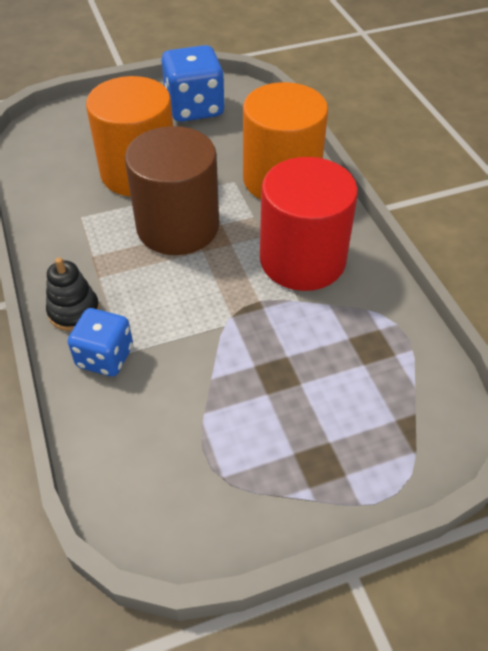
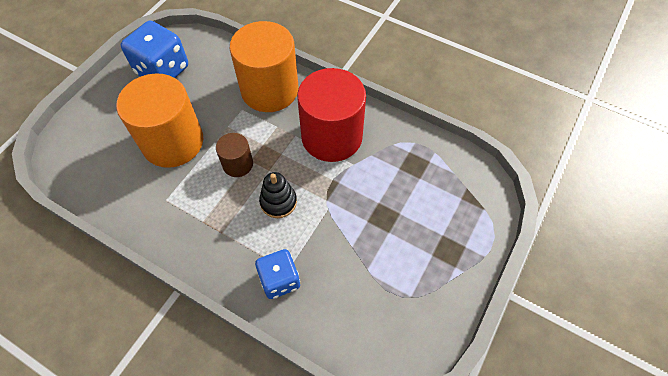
camera: 40 degrees left, 10 degrees up
black stacking toy [46,257,100,331] -> black stacking toy moved to [259,172,297,218]
brown cylinder [125,126,219,255] -> brown cylinder [216,133,253,177], size x0.49

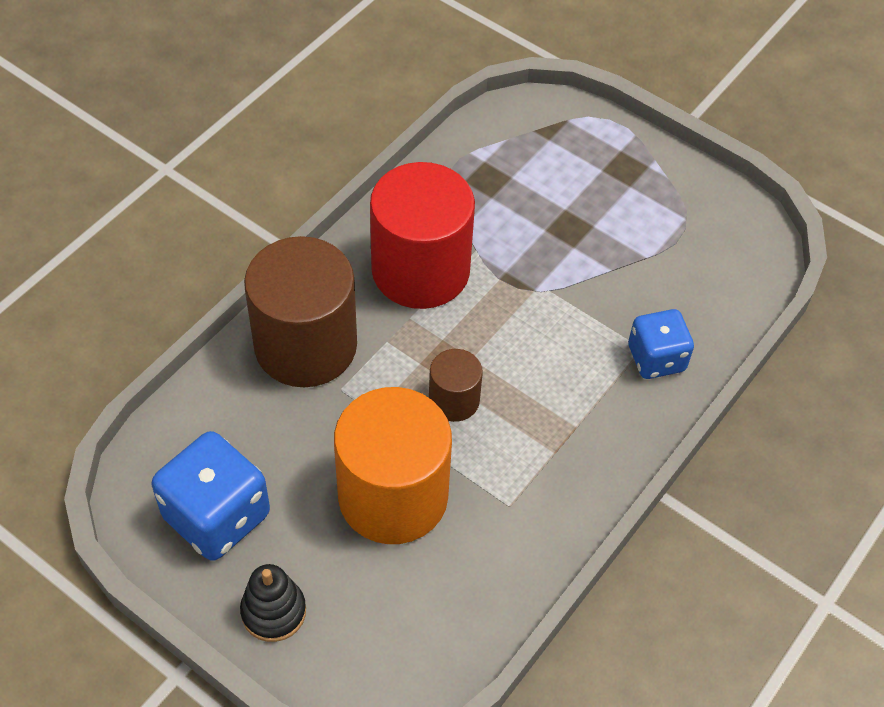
camera: 85 degrees left, 5 degrees down
orange cylinder [230,21,298,112] -> brown cylinder [244,236,357,387]
black stacking toy [259,172,297,218] -> black stacking toy moved to [240,564,306,642]

